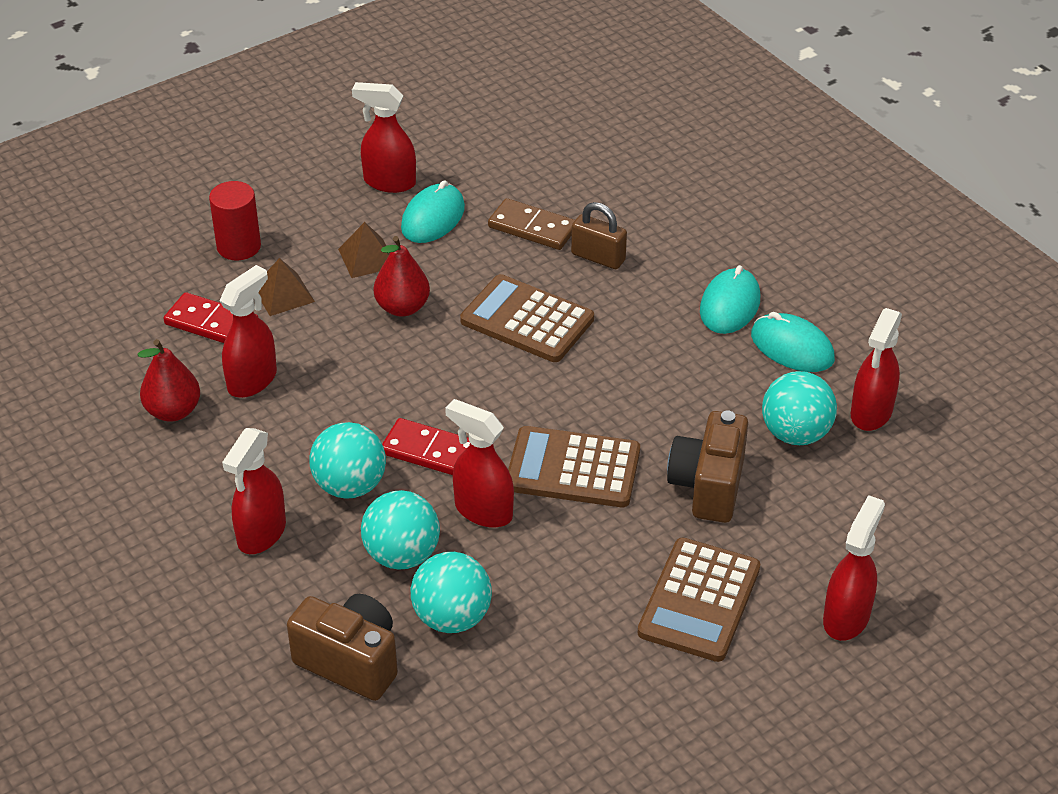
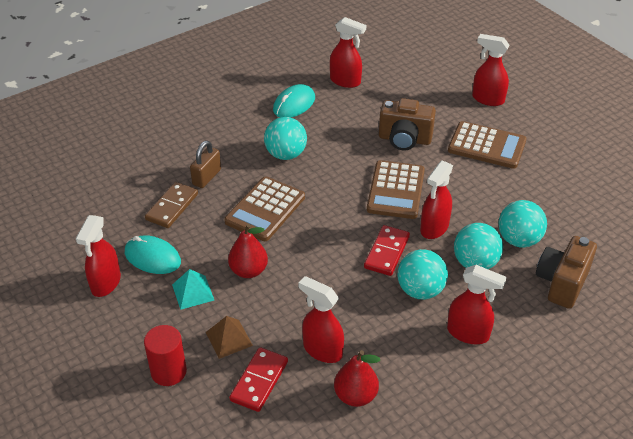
camera: 90 degrees left, 0 degrees up
brown pyramid [338,222,390,278] -> turquoise pyramid [172,269,214,310]
turquoise mouse [700,265,760,334] -> none
turquoise ball [762,371,837,445] -> turquoise ball moved to [264,117,307,160]

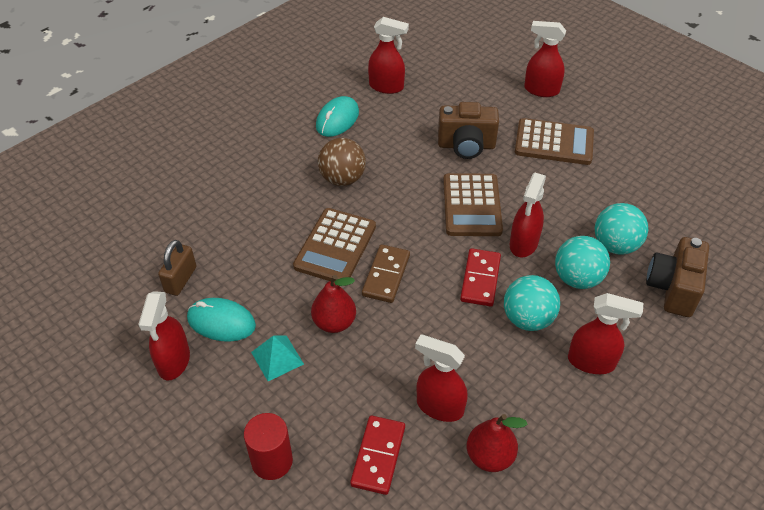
camera: 10 degrees left, 5 degrees up
brown domino [145,182,198,228] -> brown domino moved to [362,244,410,303]
brown padlock [190,141,221,188] -> brown padlock moved to [158,240,196,296]
brown pyramid [206,316,253,359] -> none
turquoise ball [264,117,307,160] -> brown ball [318,138,366,186]

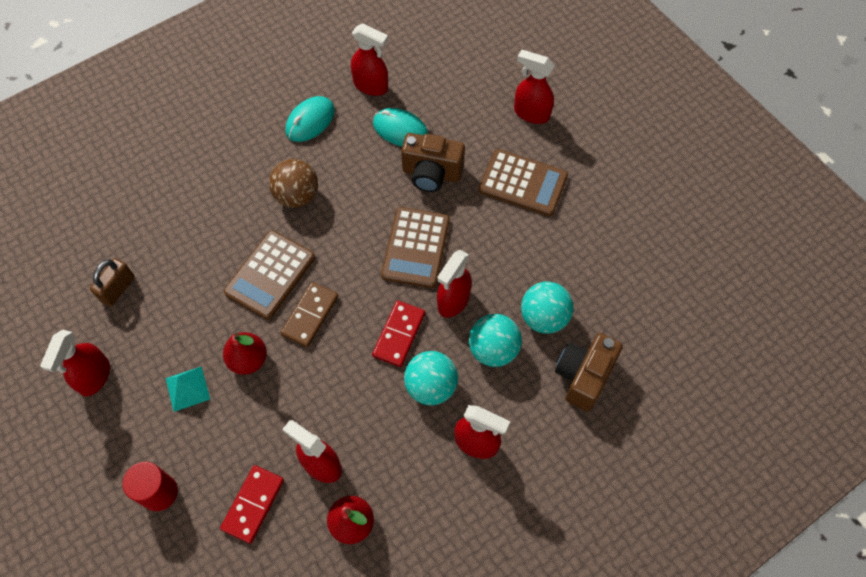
camera: 10 degrees right, 15 degrees up
turquoise mouse [187,298,256,342] -> turquoise mouse moved to [373,108,428,146]

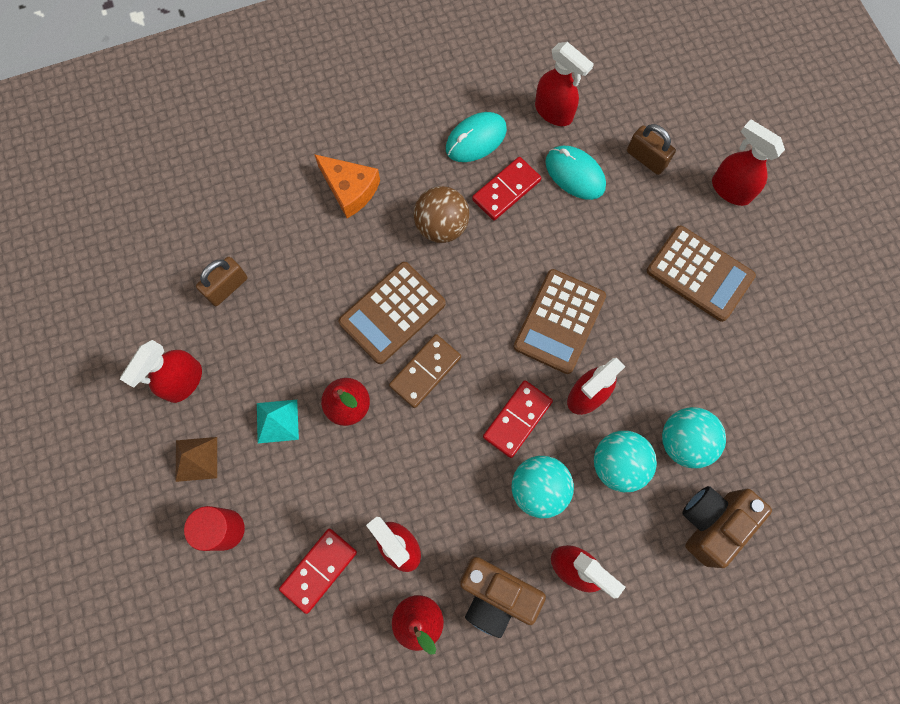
camera: 15 degrees right, 10 degrees up
brown camera [401,133,465,192] -> brown camera moved to [459,556,546,638]
none -> brown pyramid [176,437,217,482]
none -> orange cheese [314,154,380,218]
none -> red domino [472,157,541,221]
none -> brown padlock [627,124,676,175]

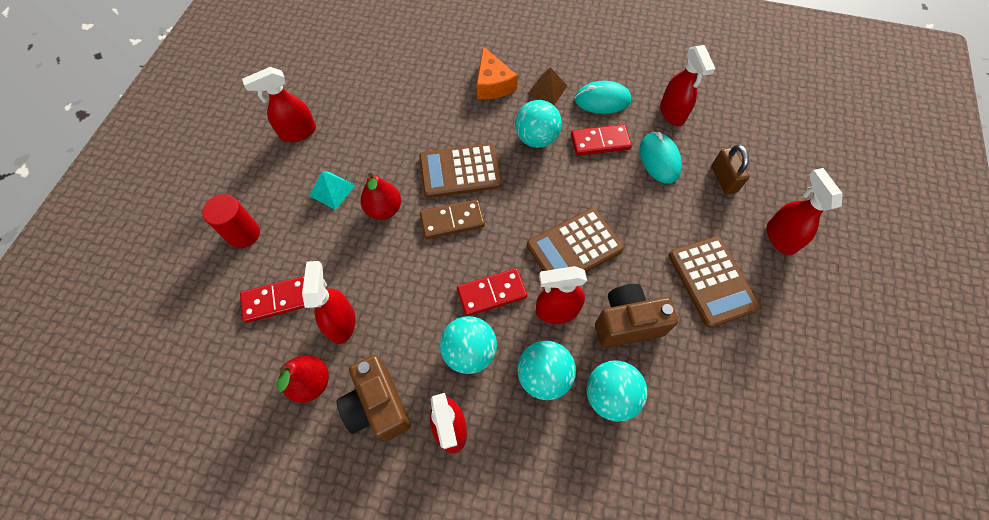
camera: 35 degrees right, 10 degrees down
brown pyramid [176,437,217,482] -> brown pyramid moved to [528,67,567,105]
brown padlock [196,257,247,306] -> none
brown ball [414,186,469,243] -> turquoise ball [515,100,562,148]
brown camera [682,486,772,568] -> brown camera moved to [595,284,678,348]

